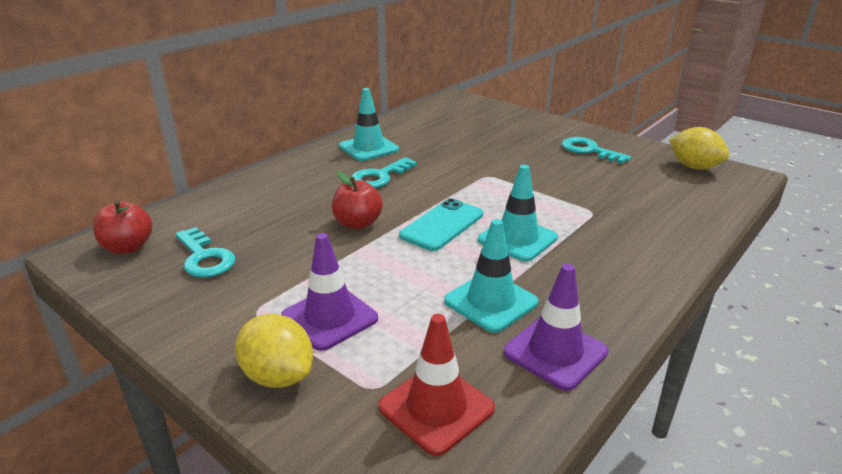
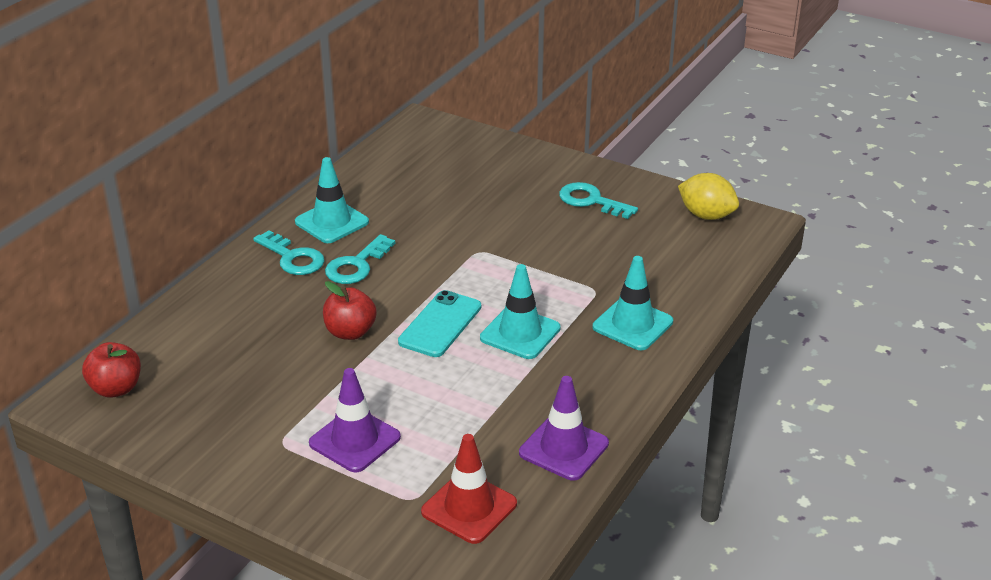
camera: 10 degrees left, 5 degrees up
turquoise key [175,227,236,278] -> turquoise key moved to [253,230,325,275]
yellow lemon [235,314,313,388] -> none
turquoise traffic cone [444,219,539,333] -> turquoise traffic cone moved to [593,256,673,350]

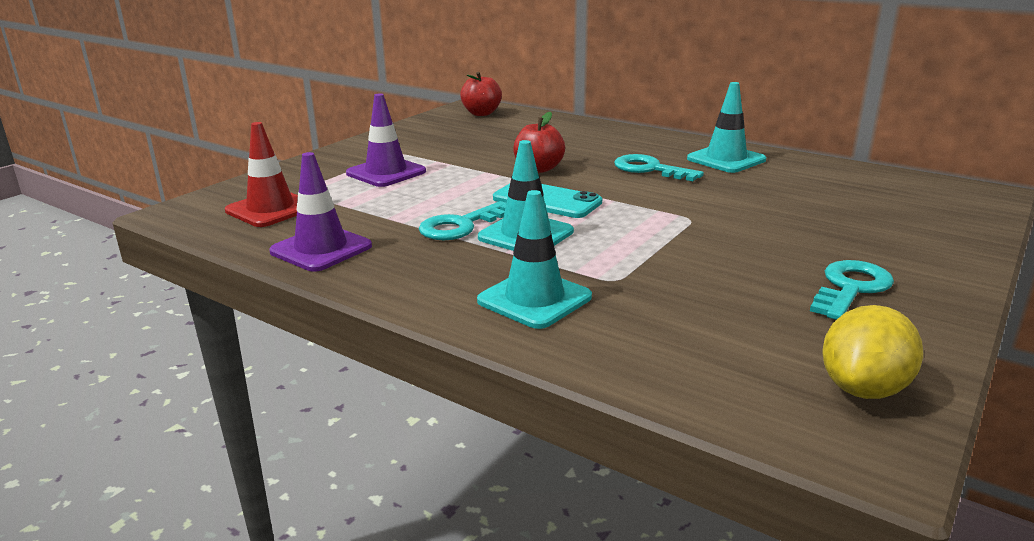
camera: 95 degrees right, 10 degrees down
turquoise key [253,230,325,275] -> turquoise key moved to [419,201,506,240]

